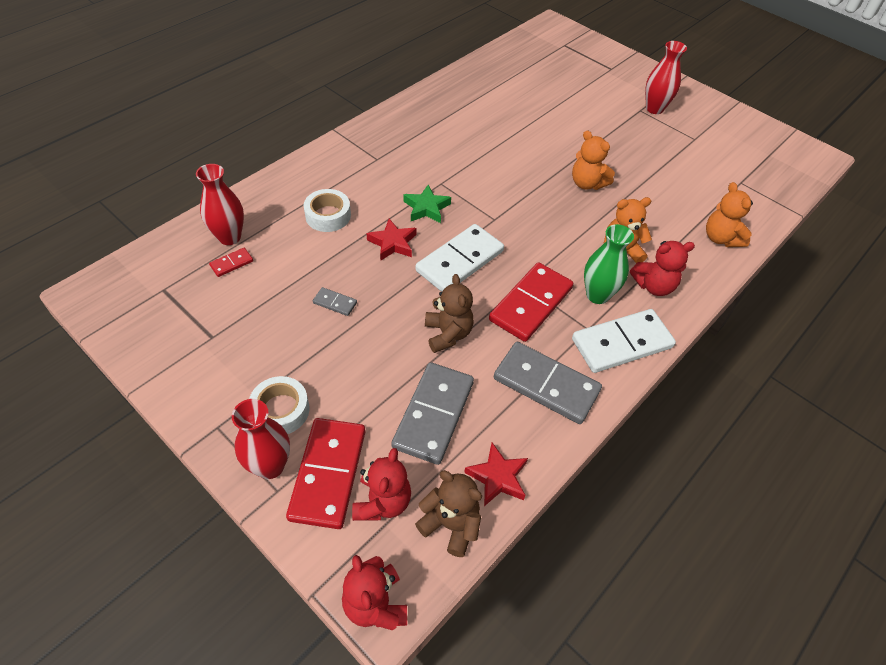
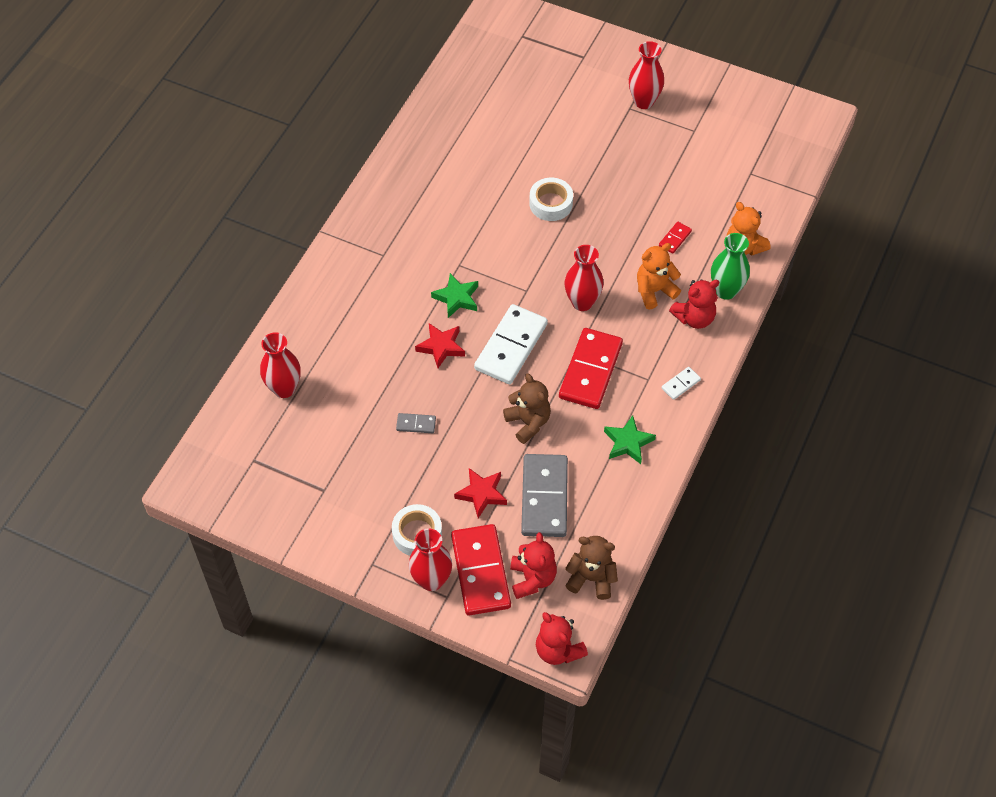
camera: 15 degrees left, 5 degrees up
red domino [209,248,253,277] -> red domino moved to [659,222,692,254]
white tape [304,189,351,232] -> white tape moved to [529,178,573,221]
red star [464,443,528,506] -> red star moved to [454,468,507,518]
grey domino [494,342,602,424] -> green star [604,415,656,464]
orange teddy bear [572,131,615,190] -> none
white domino [572,309,676,373] -> white domino [662,367,701,400], size x0.44
green vase [584,224,634,304] -> green vase moved to [711,233,750,300]
none -> red vase [565,245,603,311]

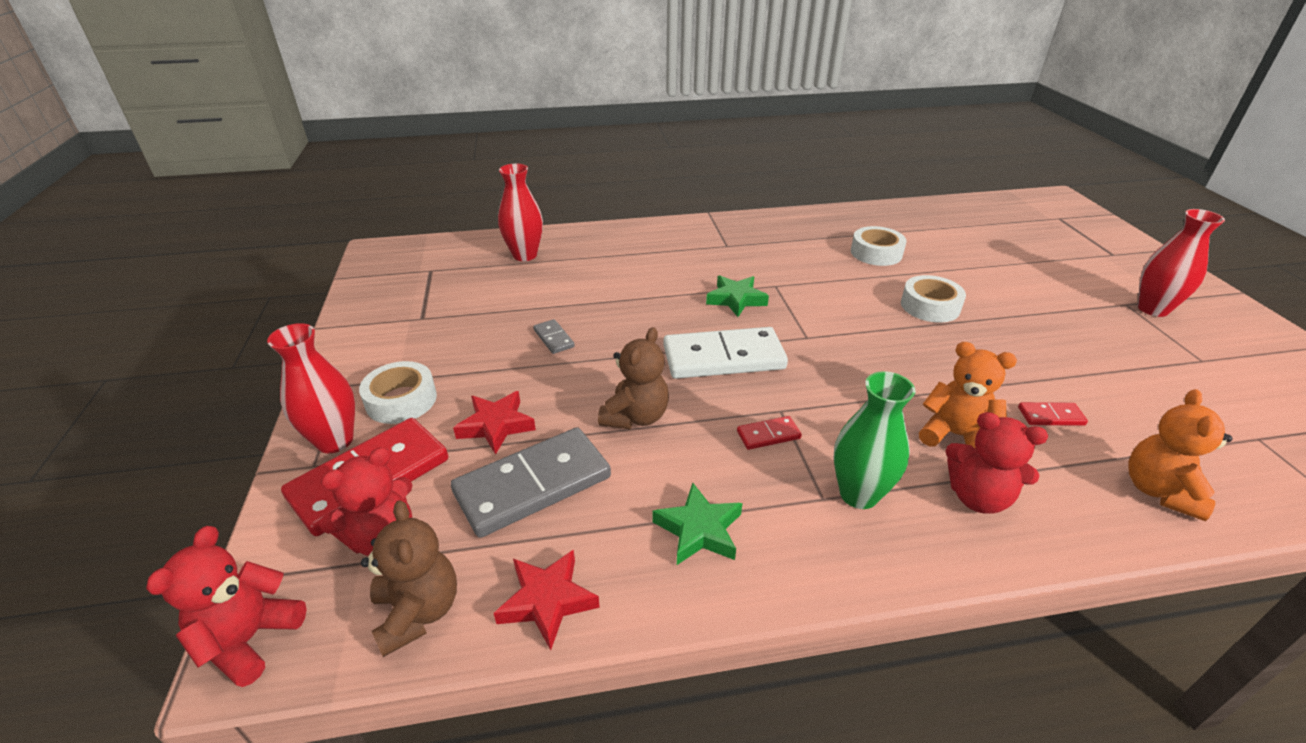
camera: 55 degrees right, 20 degrees down
red star [415,323,465,368] -> red star moved to [494,549,600,650]
red domino [559,328,623,409] -> red domino [737,416,802,450], size x0.44
red vase [565,245,603,311] -> none
white domino [662,367,701,400] -> none
green vase [711,233,750,300] -> green vase moved to [834,371,916,509]
none -> white tape [851,226,907,266]

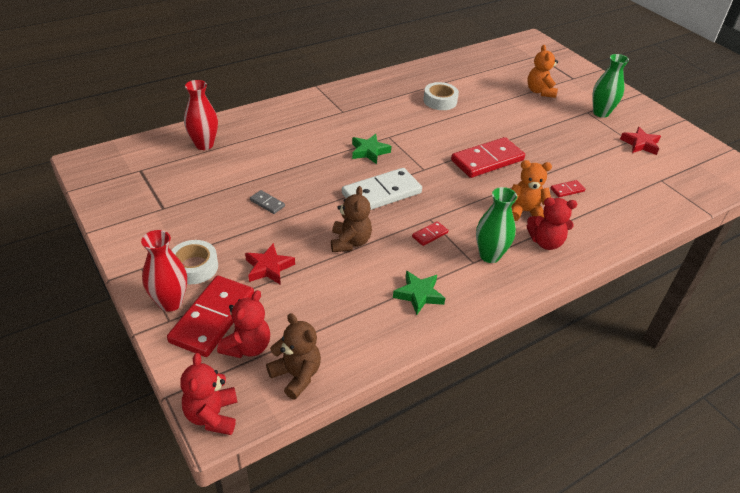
camera: 25 degrees left, 5 degrees up
grey domino [451,427,611,538] -> none
red star [494,549,600,650] -> red star moved to [620,127,661,155]
white tape [901,275,966,323] -> none
orange teddy bear [1128,389,1233,521] -> orange teddy bear moved to [527,45,558,98]
red vase [1138,209,1225,317] -> green vase [592,54,629,118]
none -> red domino [451,137,525,178]

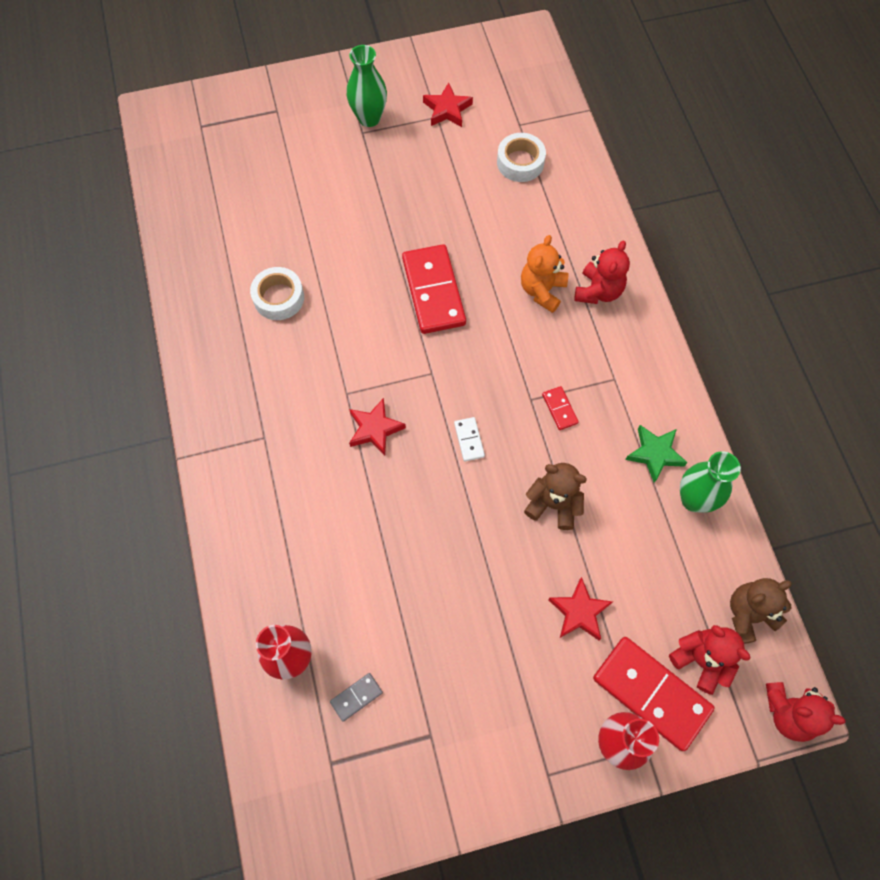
camera: 70 degrees left, 25 degrees up
white tape [171,240,218,284] -> white tape moved to [497,133,546,182]
grey domino [250,190,285,214] -> grey domino moved to [330,673,383,722]
white domino [342,168,422,210] -> white domino [454,417,485,462], size x0.44
green star [352,134,391,164] -> red star [349,398,406,456]
green vase [476,187,517,263] -> green vase moved to [680,451,741,513]
orange teddy bear [527,45,558,98] -> none
red domino [551,180,585,197] -> none

